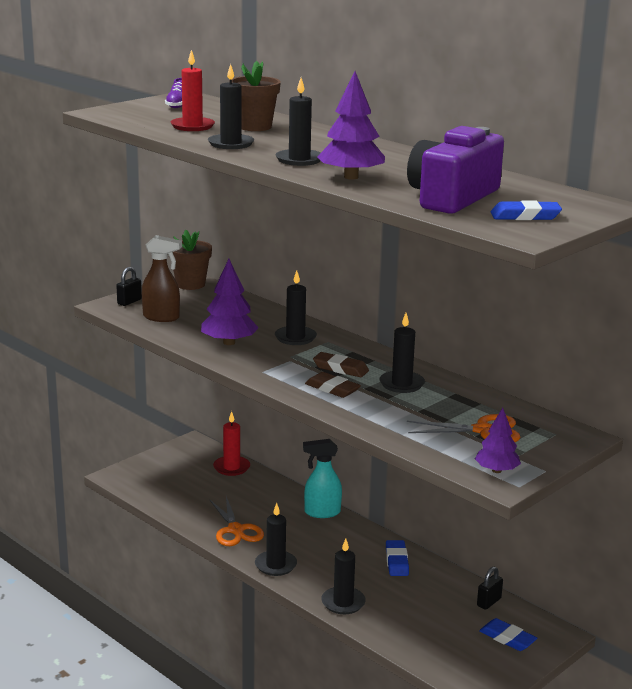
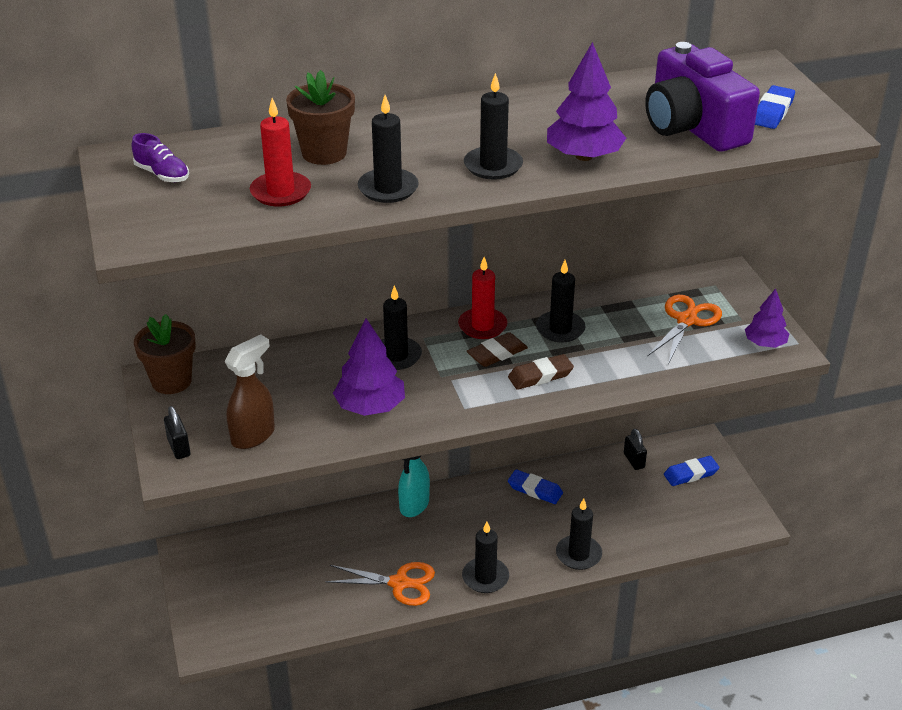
camera: 60 degrees left, 15 degrees up
red candle [213,411,250,476] -> red candle moved to [458,257,508,339]

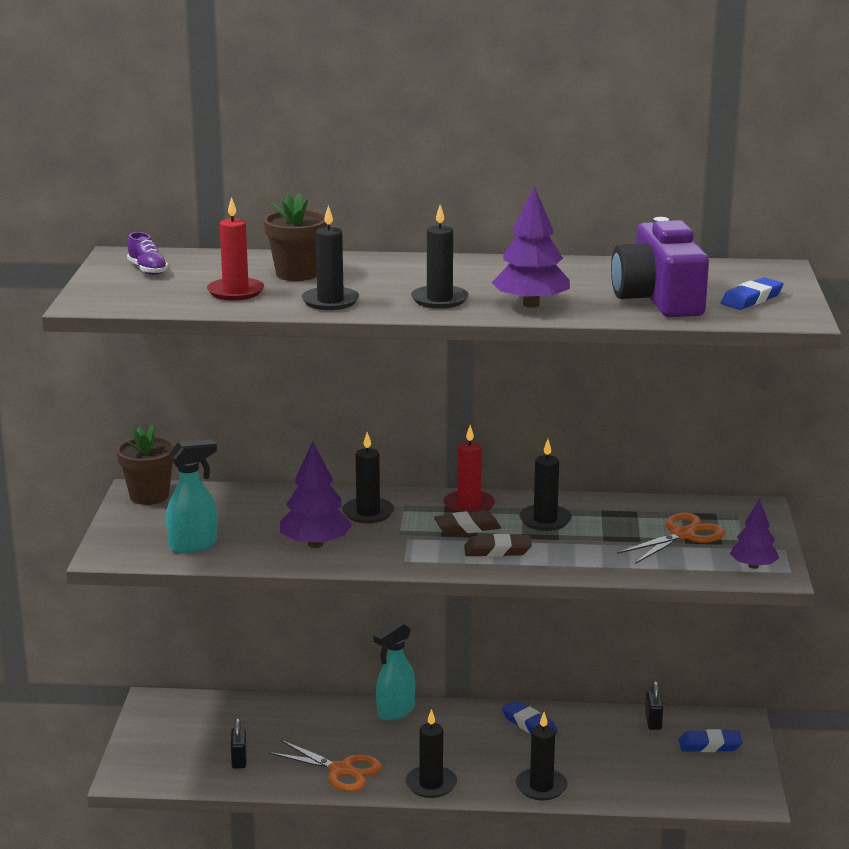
camera: 20 degrees right, 15 degrees down
black padlock [164,406,191,459] -> black padlock moved to [231,718,247,769]
brown spray bottle [224,334,275,449] -> turquoise spray bottle [166,439,217,553]

